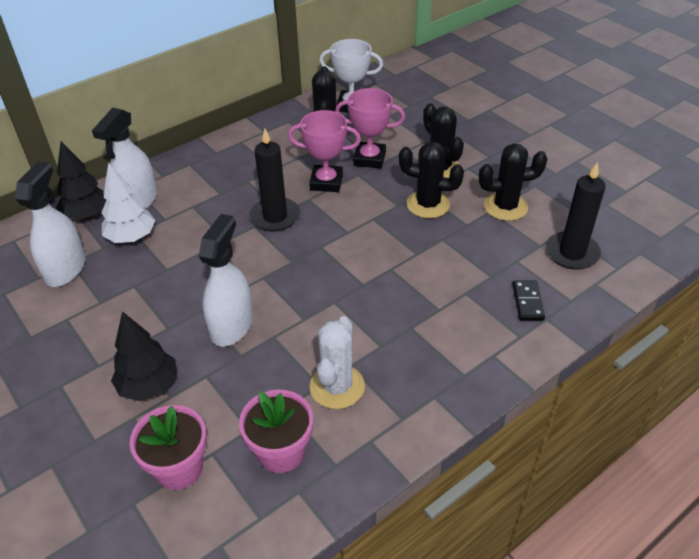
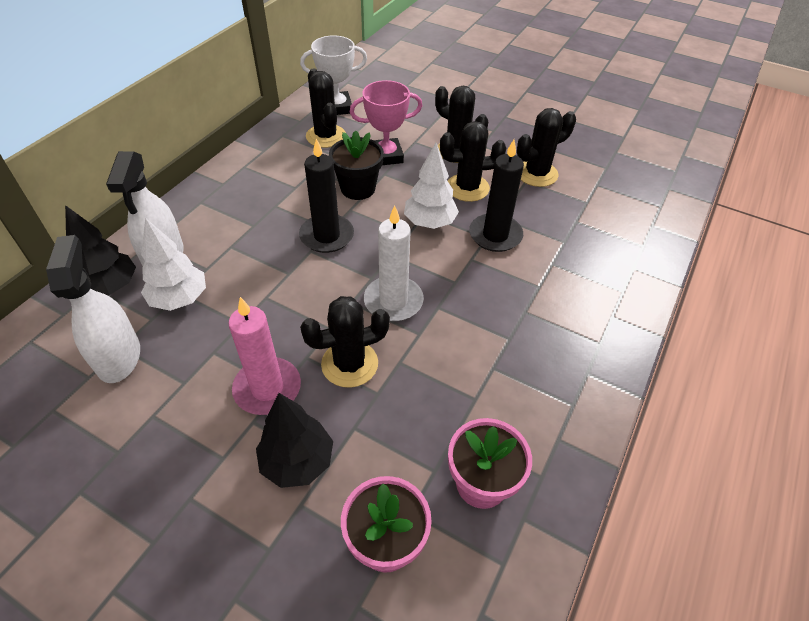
camera: 25 degrees left, 5 degrees up
white spray bottle [199,214,253,347] -> black cactus [300,296,390,388]
pink trophy [288,110,361,192] -> black flower pot [329,130,384,200]
white cactus [310,316,365,409] -> none
black domino [512,281,545,320] -> none
black candle [546,162,606,270] -> black candle moved to [469,140,524,252]
none -> pink candle [228,297,301,415]
none -> white candle [364,205,424,322]
none -> white tree [404,143,459,229]

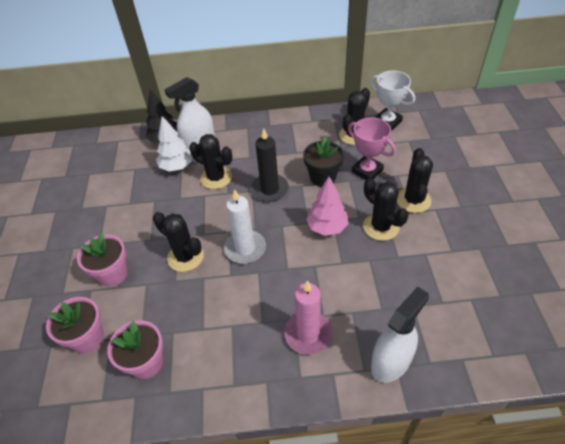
camera: 60 degrees right, 0 degrees up
white spray bottle [46,235,140,383] -> white spray bottle moved to [371,287,429,383]
pink candle [228,297,301,415] -> pink candle moved to [284,280,333,355]
black tree [256,393,333,488] -> pink flower pot [77,233,128,286]
white tree [404,143,459,229] -> pink tree [306,177,348,236]
black candle [469,140,524,252] -> none
black cactus [517,108,576,187] -> black cactus moved to [189,134,232,189]

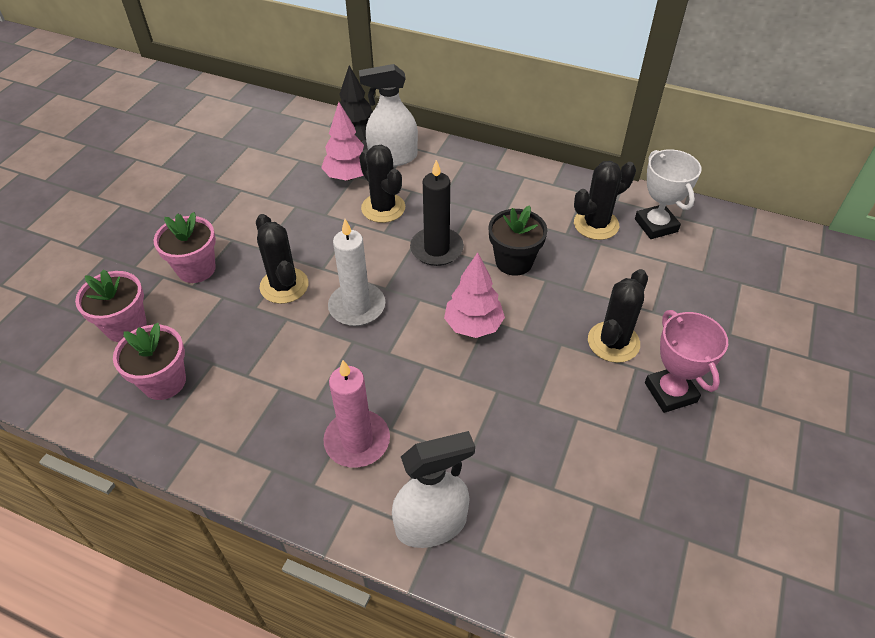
camera: 25 degrees right, 0 degrees up
white tree [156,116,192,172] -> pink tree [321,102,364,180]
pink trophy [348,117,396,180] -> pink trophy moved to [645,310,728,413]
black cactus [363,178,409,241] -> none

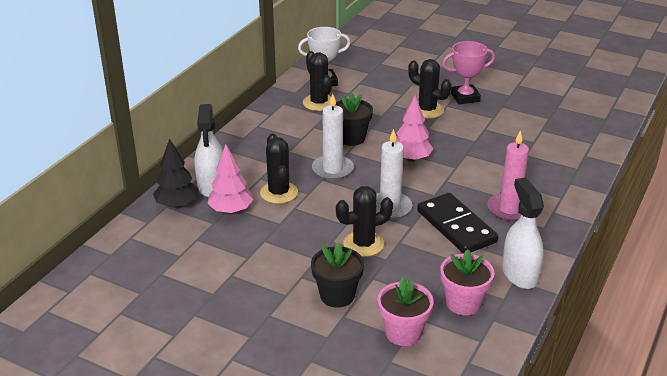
camera: 85 degrees left, 15 degrees down
pink flower pot [153,212,216,283] -> black flower pot [311,242,364,308]
black cactus [359,145,405,223] -> black cactus turned 75 degrees counterclockwise [260,133,298,204]
white spray bottle [392,431,475,548] -> white spray bottle moved to [502,177,544,289]
black candle [410,160,464,266] -> white candle [312,94,354,180]
none -> black domino [417,193,498,254]

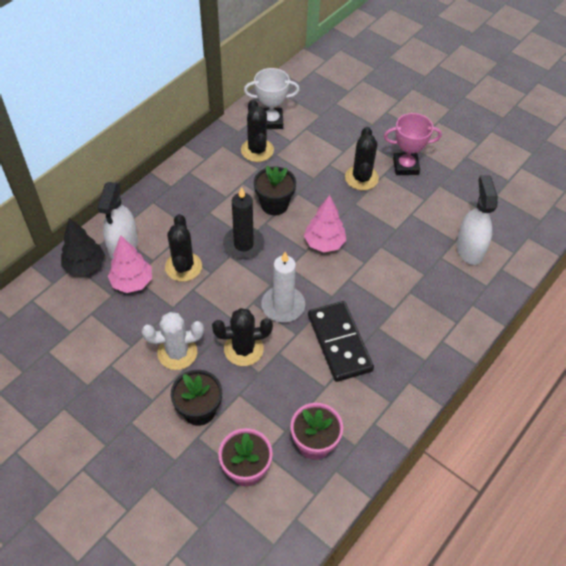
camera: 10 degrees right, 20 degrees up
white candle [312,94,354,180] -> black candle [223,187,264,259]
black cactus [408,59,451,118] -> black cactus turned 45 degrees clockwise [345,127,379,190]
pink candle [488,130,529,221] -> none
white spray bottle [502,177,544,289] -> white spray bottle moved to [456,175,498,265]
none -> white cactus [141,312,204,370]

